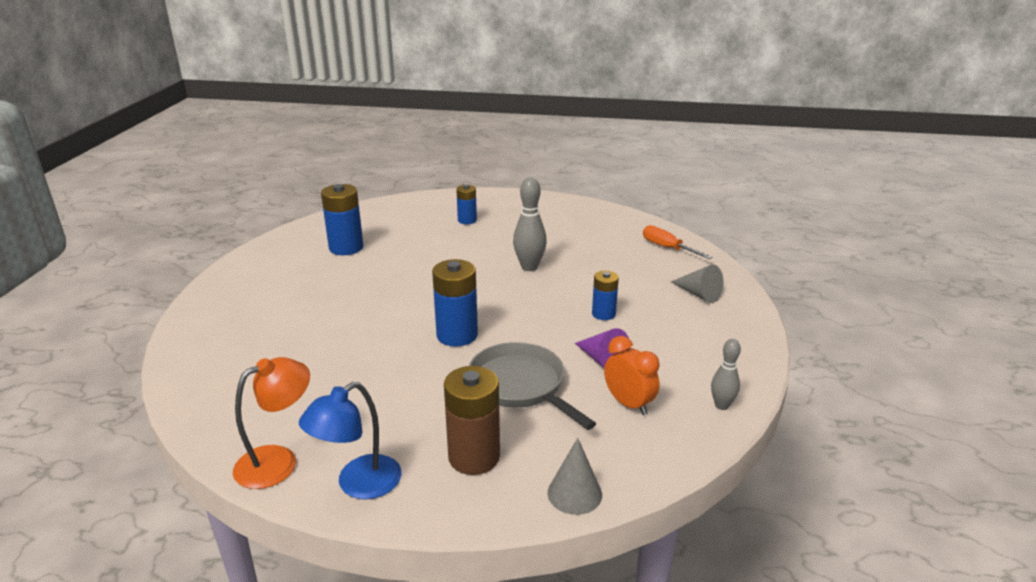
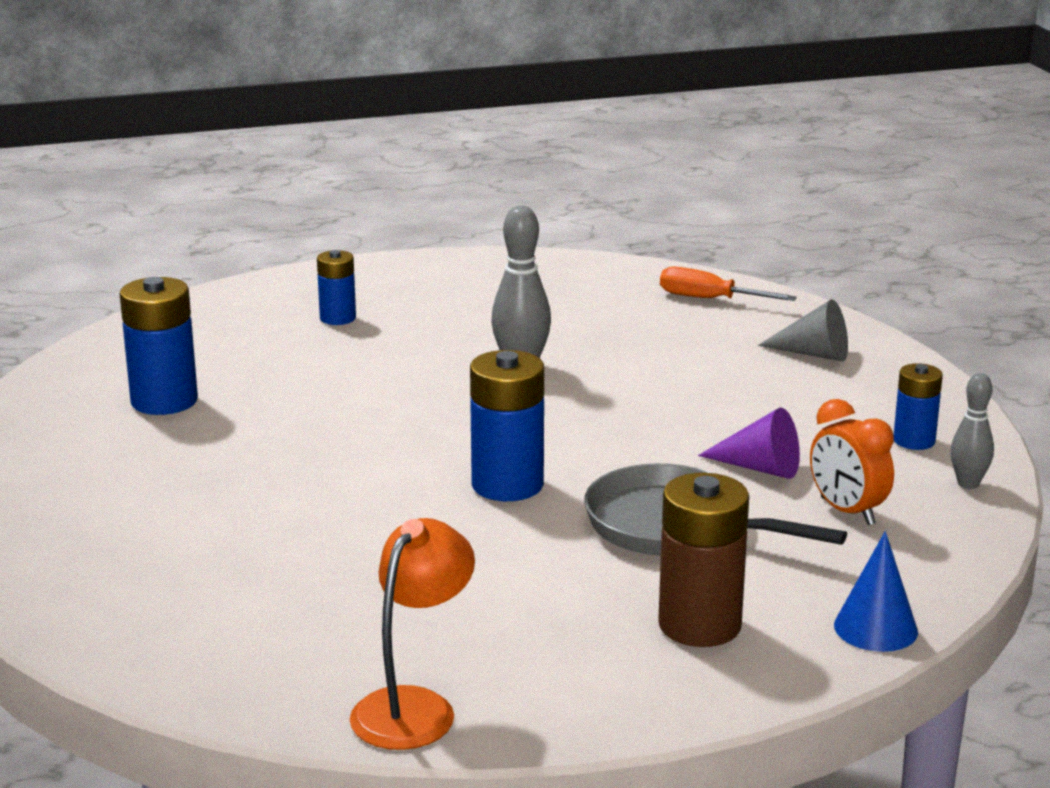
camera: 25 degrees left, 5 degrees down
blue lamp [299,382,402,499] -> none
grey cone [548,438,602,515] -> blue cone [834,531,918,652]
blue battery [592,271,619,320] -> blue battery moved to [893,363,943,450]
orange clock [604,336,660,415] -> orange clock turned 150 degrees counterclockwise [810,399,894,525]

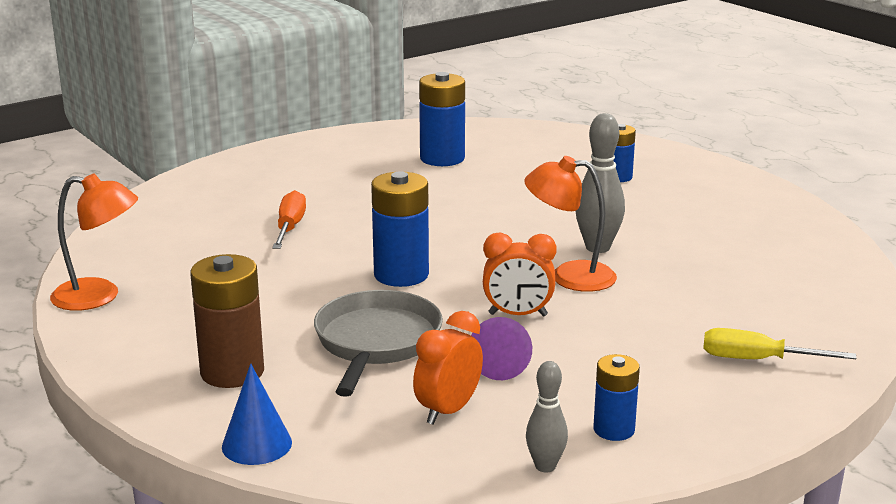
camera: 70 degrees right, 0 degrees up
orange screwdriver [660,266,797,301] -> orange screwdriver moved to [272,190,306,249]
grey cone [758,299,848,361] -> yellow screwdriver [703,328,856,359]
none -> orange clock [483,233,557,316]
none -> orange lamp [524,156,617,292]

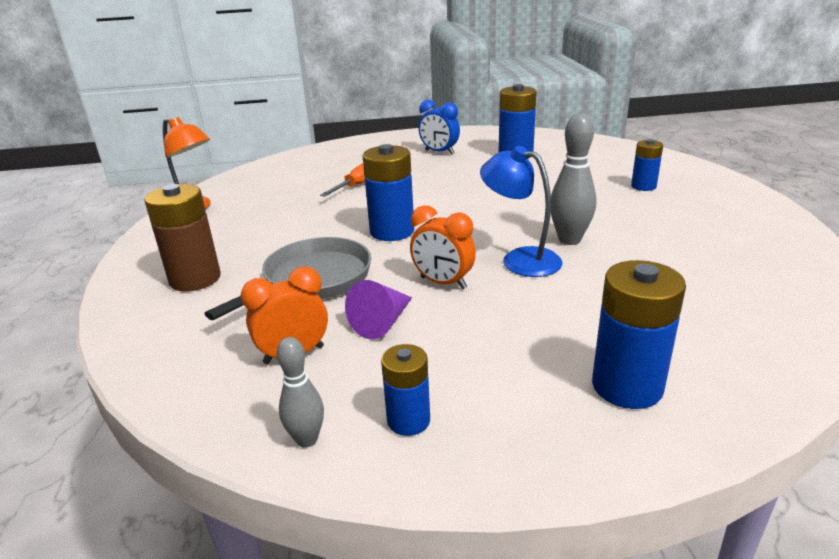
camera: 30 degrees right, 5 degrees up
blue cone [222,364,292,465] -> none
orange lamp [524,156,617,292] -> blue lamp [480,146,563,277]
yellow screwdriver [703,328,856,359] -> blue battery [592,260,686,409]
none -> blue clock [418,100,460,155]

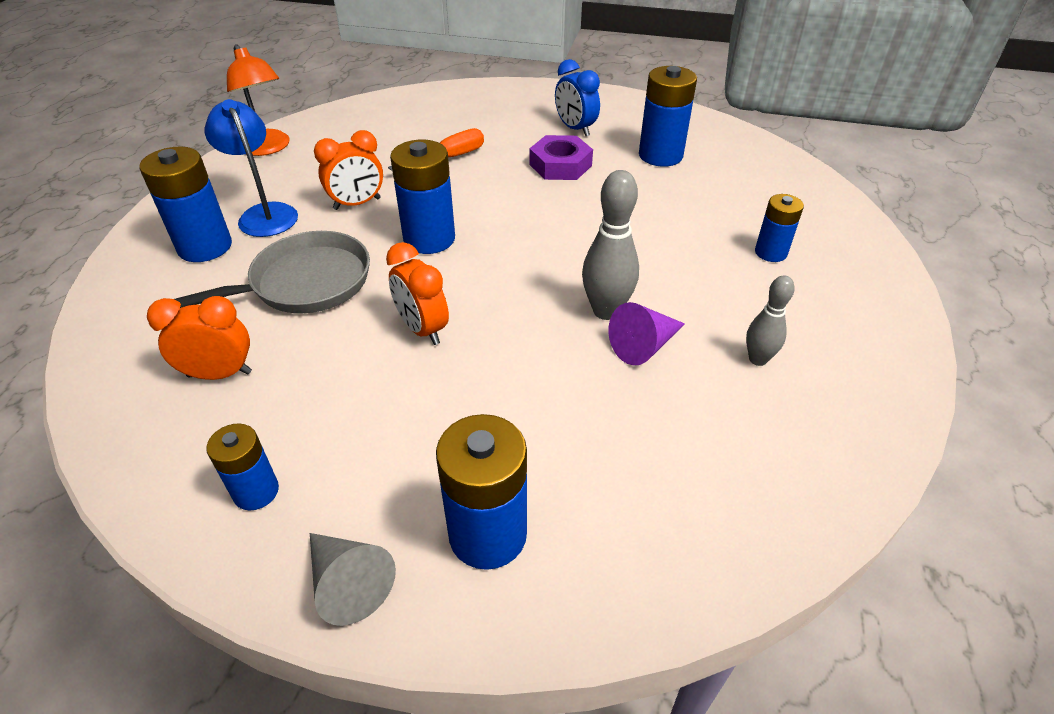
camera: 20 degrees right, 15 degrees up
brown battery [144,184,221,291] -> blue battery [139,147,232,262]
grey bowling pin [277,337,324,448] -> grey bowling pin moved to [746,276,795,366]
purple cone [345,280,412,339] -> purple cone moved to [608,302,685,365]
blue lamp [480,146,563,277] -> blue lamp moved to [205,99,298,237]
none -> grey cone [310,533,396,626]
none -> orange clock [314,130,383,210]
none -> purple nut [529,135,593,180]

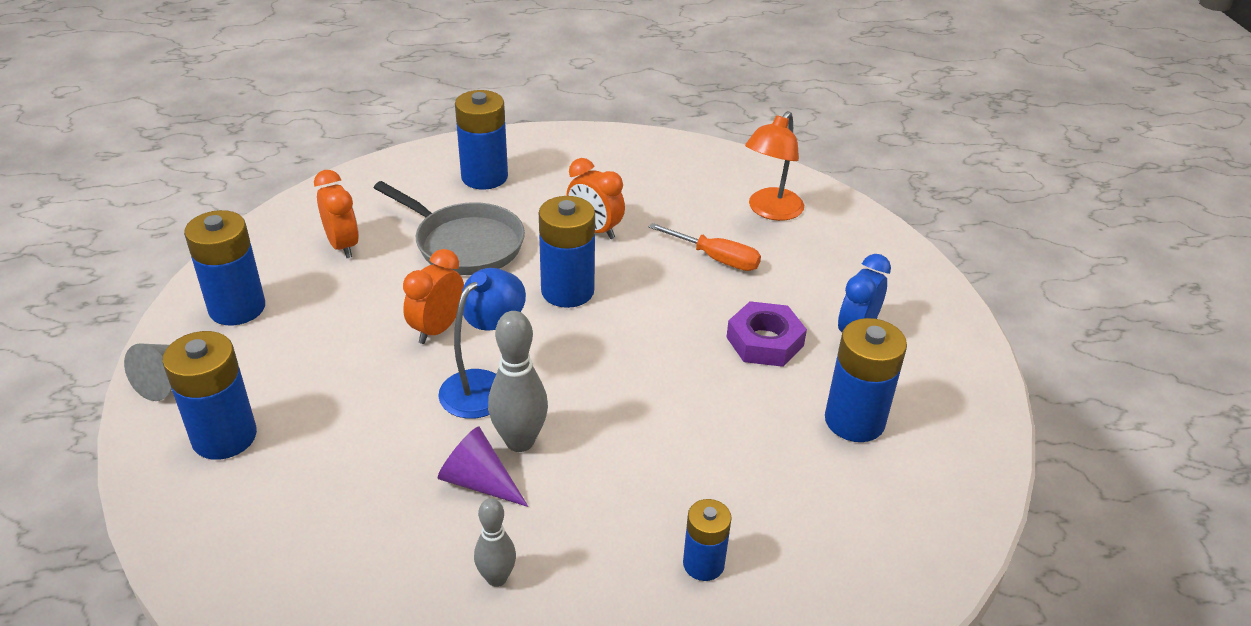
camera: 65 degrees right, 5 degrees down
blue lamp [205,99,298,237] -> blue lamp moved to [438,268,526,419]
blue battery [206,423,279,510] -> blue battery [184,210,265,326], size x1.66
orange lamp [227,44,290,156] -> orange lamp moved to [745,111,804,221]

